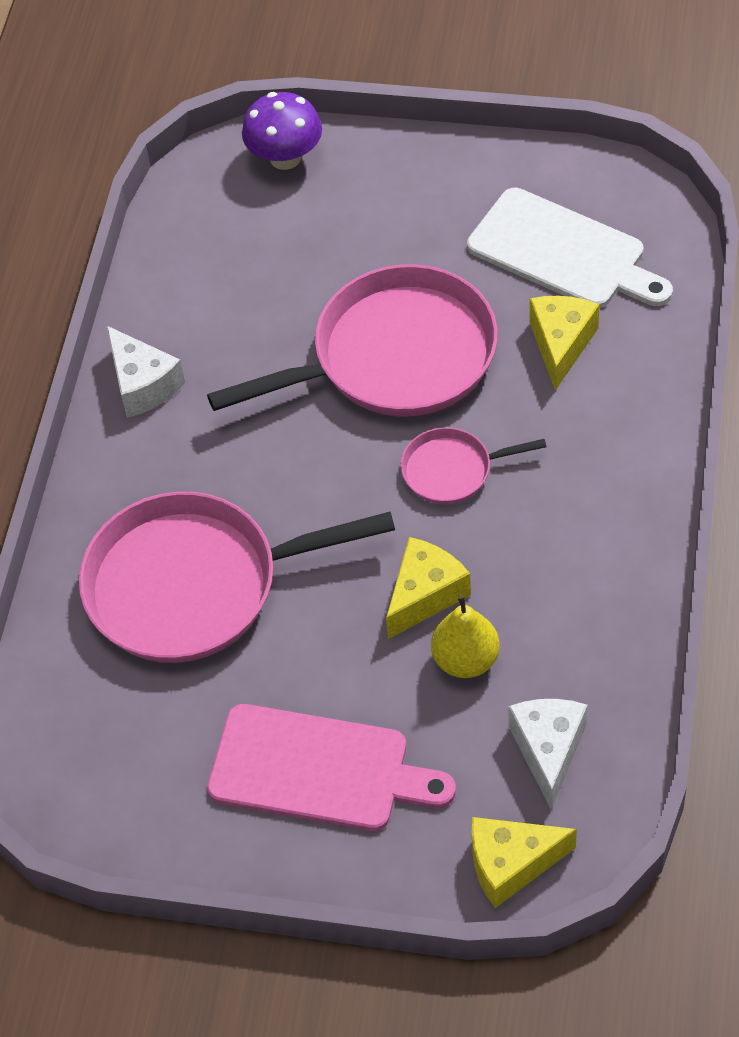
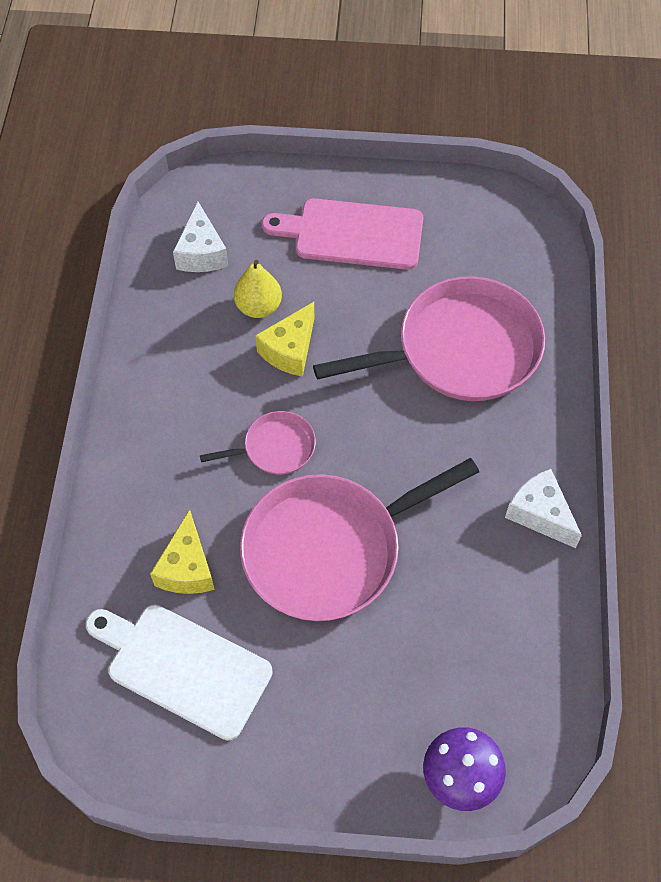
camera: 170 degrees right, 5 degrees up
yellow cheese [472,817,577,908] -> none

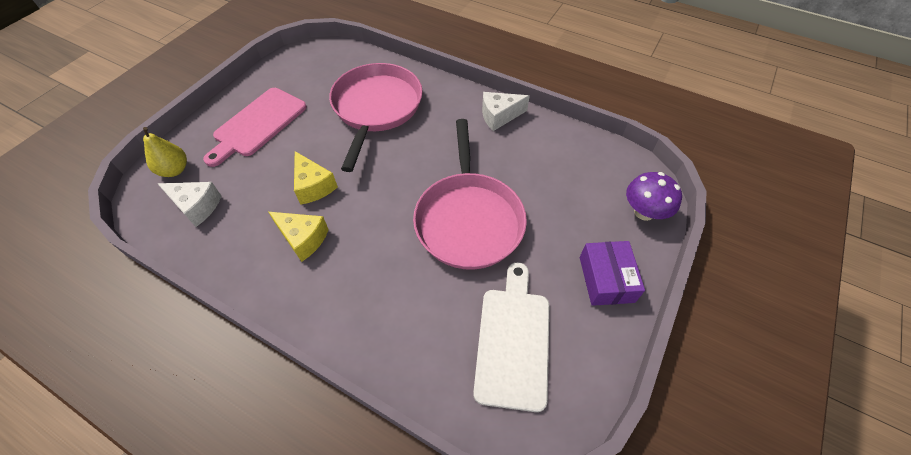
camera: 65 degrees left, 5 degrees down
white cutting board [86,604,273,741] -> white cutting board turned 135 degrees clockwise [473,262,549,412]
yellow cheese [150,509,215,594] -> yellow cheese moved to [269,212,329,262]
pink pan [200,411,316,475] -> none
yellow pear [234,260,282,318] -> yellow pear moved to [143,127,187,177]
none -> purple box [580,241,645,306]

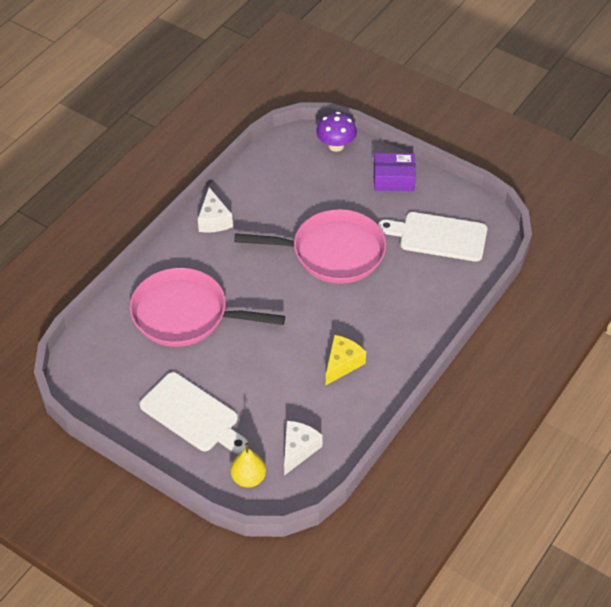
camera: 85 degrees left, 5 degrees down
pink cutting board [203,88,307,167] -> white cutting board [139,372,248,454]
yellow cheese [294,151,338,205] -> none

